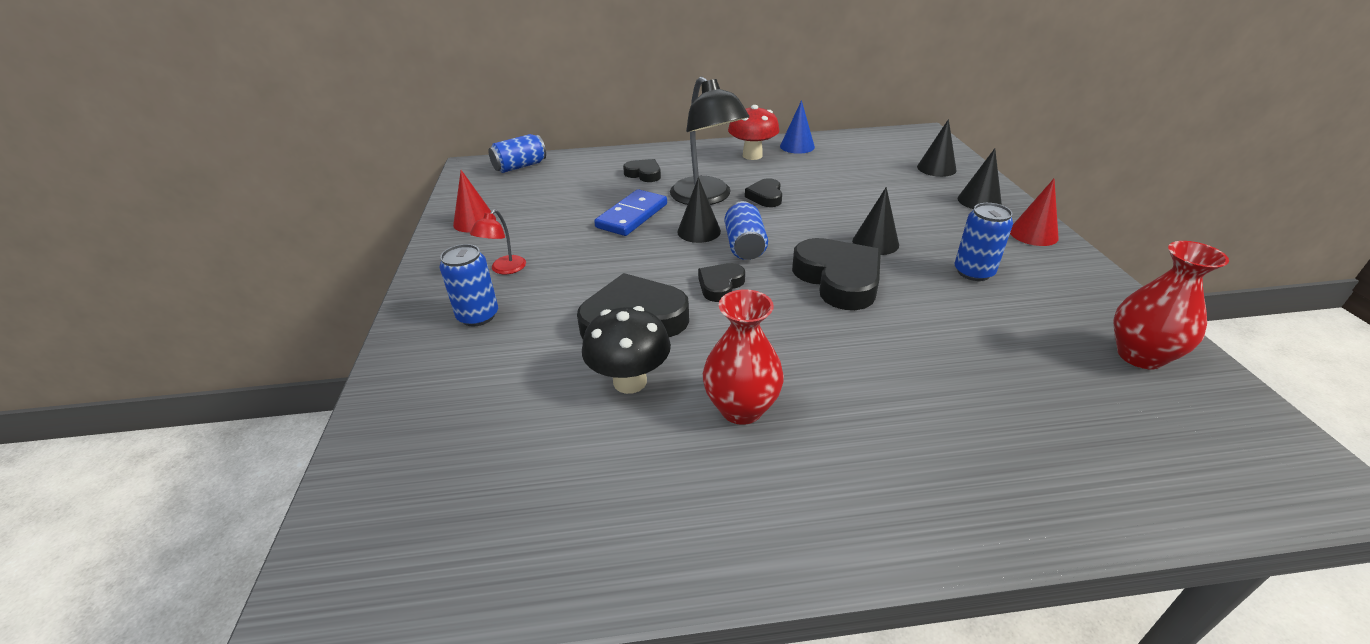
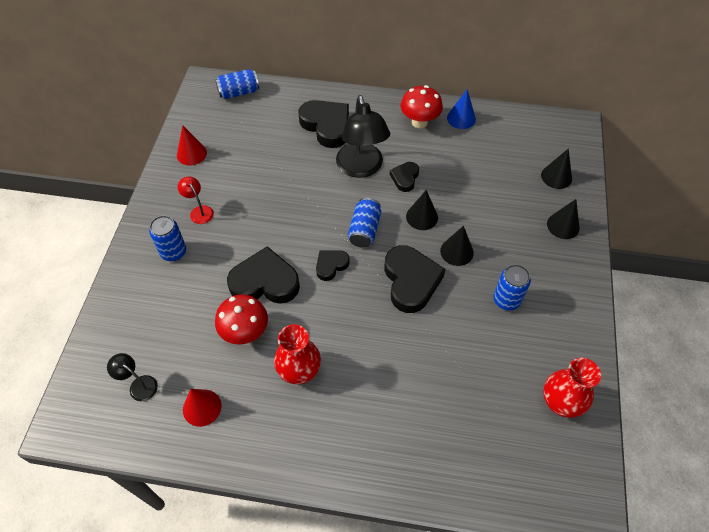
camera: 15 degrees right, 20 degrees up
red lamp [470,209,526,274] -> red lamp turned 105 degrees clockwise [178,176,214,224]
black mushroom [582,306,671,394] -> red mushroom [215,294,268,345]
blue domino [594,189,667,236] -> none
black heart [623,159,661,182] -> black heart [298,100,349,148], size x1.86
black cone [677,177,721,243] -> black cone moved to [406,190,438,230]
red cone [1010,179,1059,246] -> red cone moved to [183,389,222,427]
none -> black lamp [107,353,158,401]

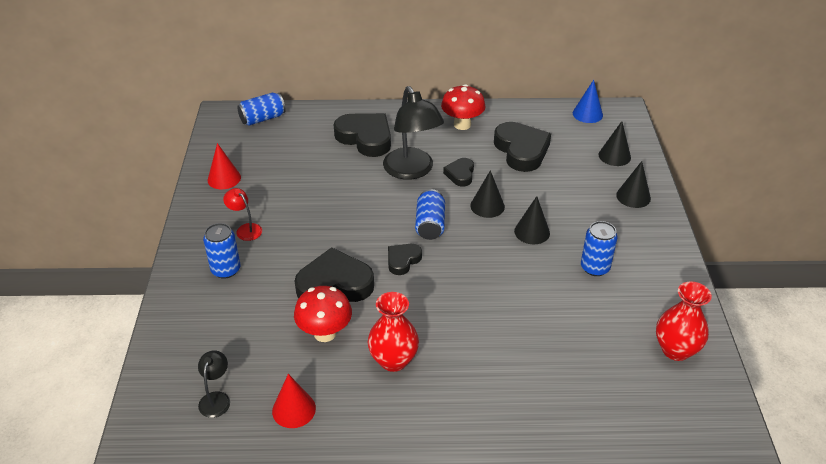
camera: 10 degrees left, 15 degrees down
black lamp [107,353,158,401] -> black lamp turned 75 degrees clockwise [198,350,230,418]
black heart [384,245,445,313] -> black heart moved to [494,122,551,172]
blue cone [447,89,476,129] -> blue cone moved to [573,80,603,123]

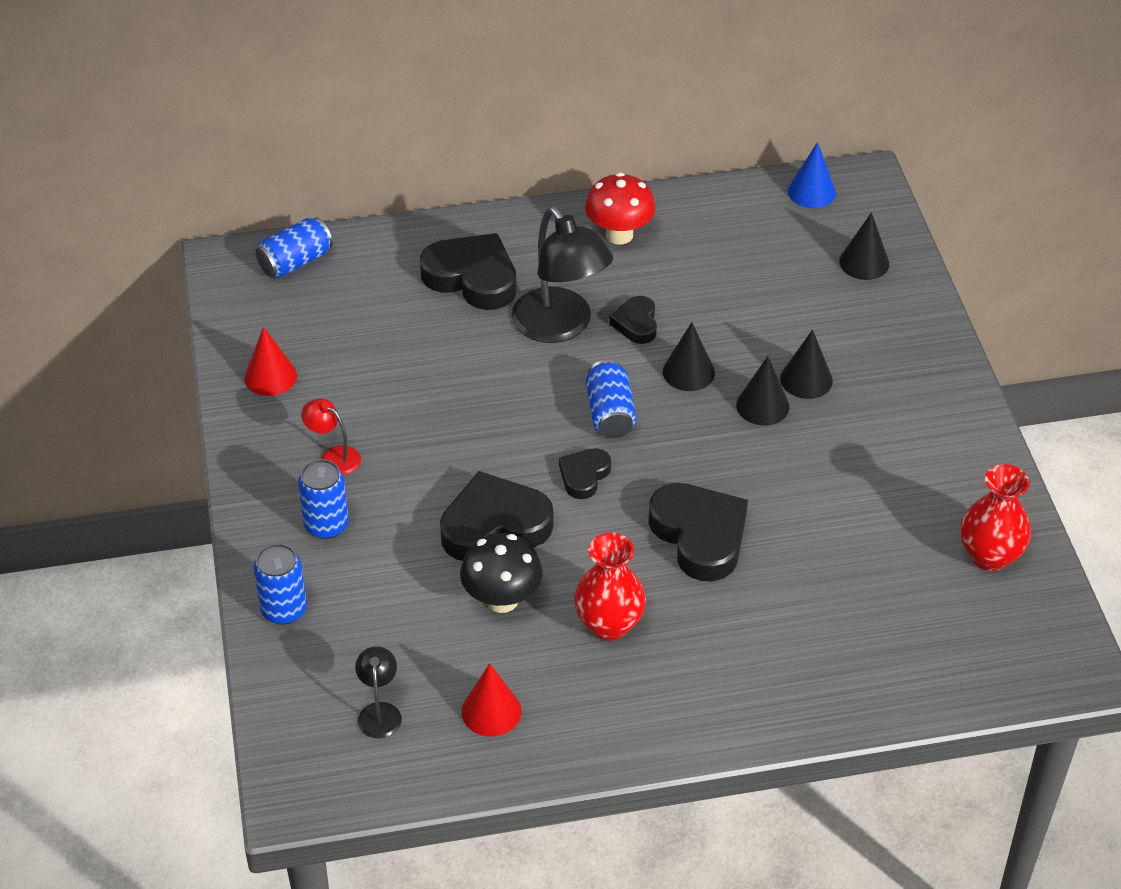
camera: 10 degrees left, 5 degrees up
red mushroom [294,286,352,342] -> black mushroom [460,533,543,613]
black heart [494,122,551,172] -> black heart moved to [648,483,748,581]
blue can [581,221,618,276] -> blue can moved to [254,544,307,625]
black cone [616,161,651,208] -> black cone moved to [780,330,833,399]

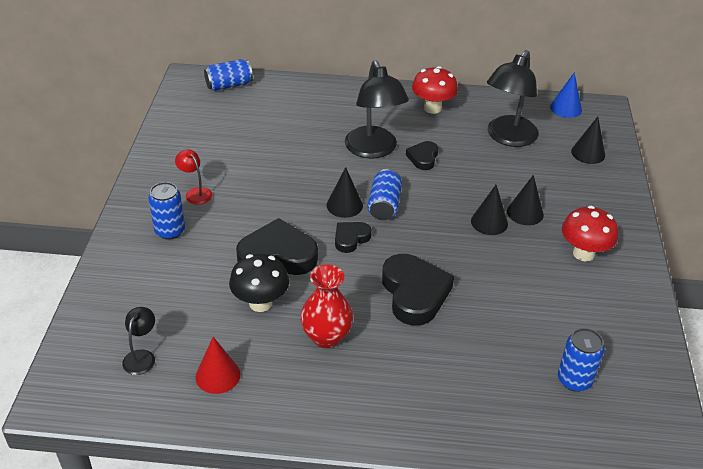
camera: 15 degrees right, 5 degrees down
red cone [244,327,297,396] -> none
blue can [254,544,307,625] -> blue can moved to [558,328,604,392]
black heart [420,233,517,310] -> none
black cone [663,322,715,391] -> black cone moved to [327,167,363,218]
red vase [960,464,1031,571] -> none
none -> black lamp [487,50,539,147]
none -> red mushroom [562,206,618,262]

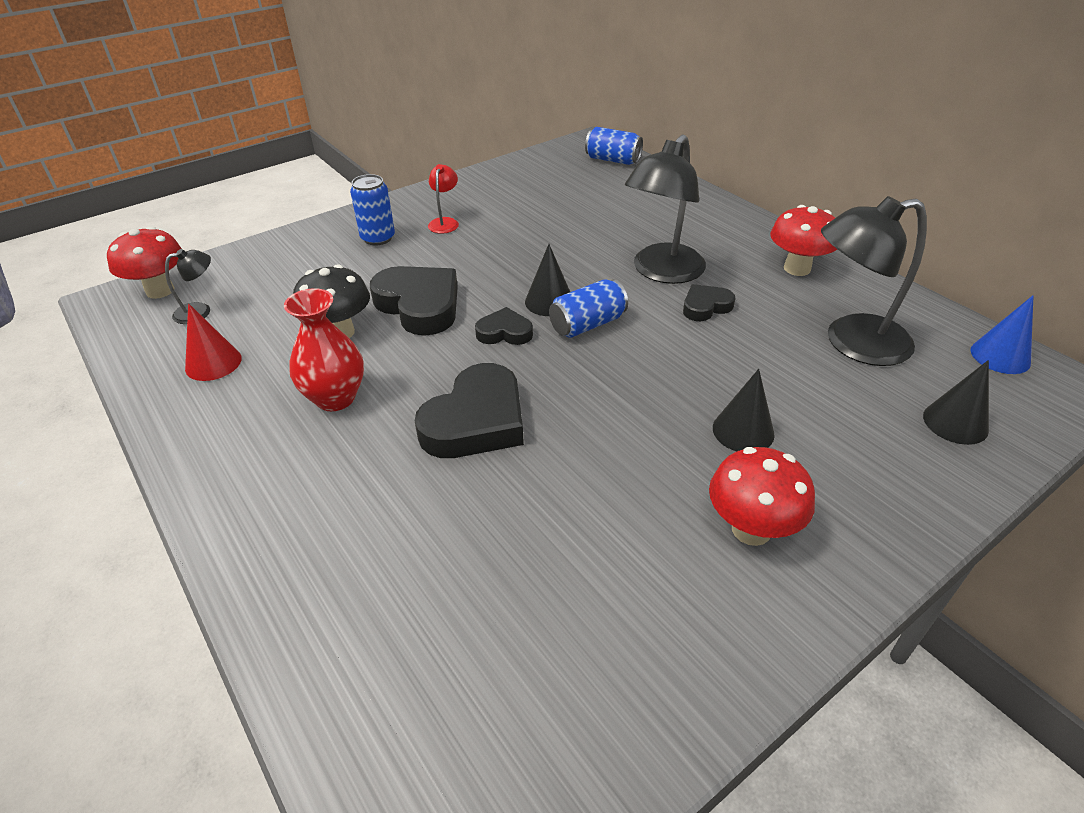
camera: 50 degrees right, 0 degrees up
black cone [471,184,508,235] -> none
blue can [558,328,604,392] -> none
none -> red mushroom [107,226,182,299]

